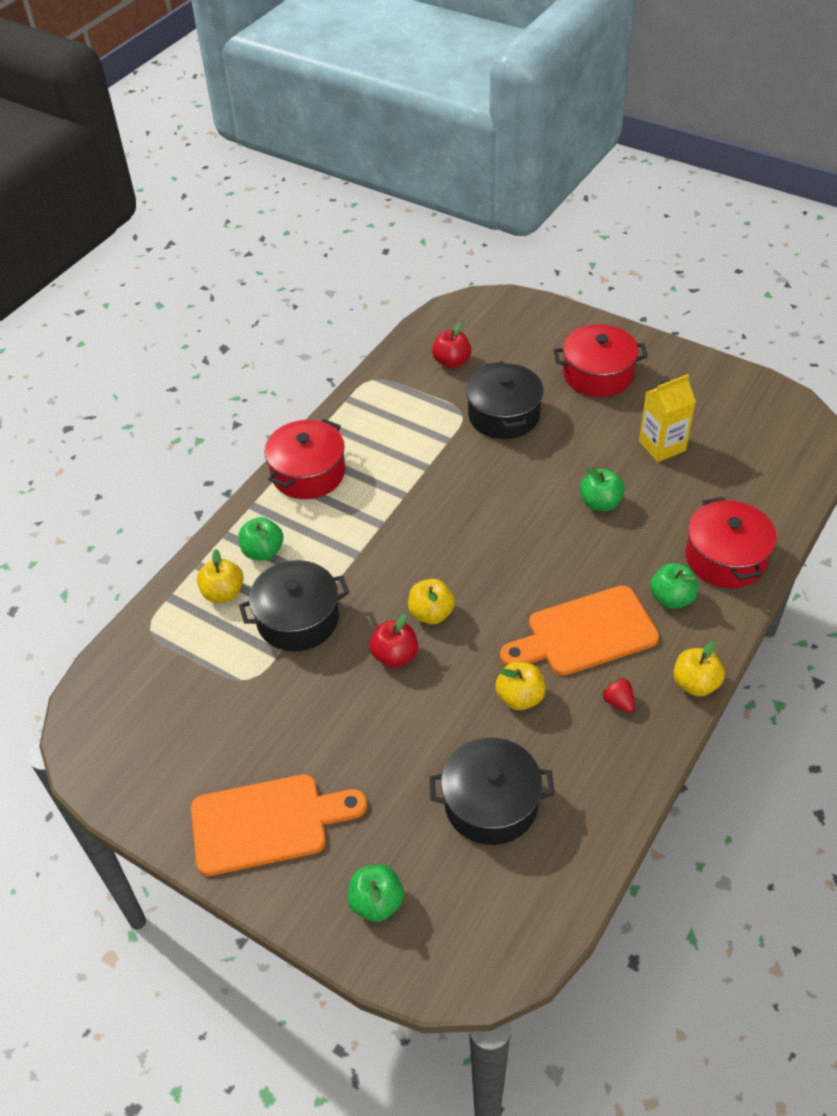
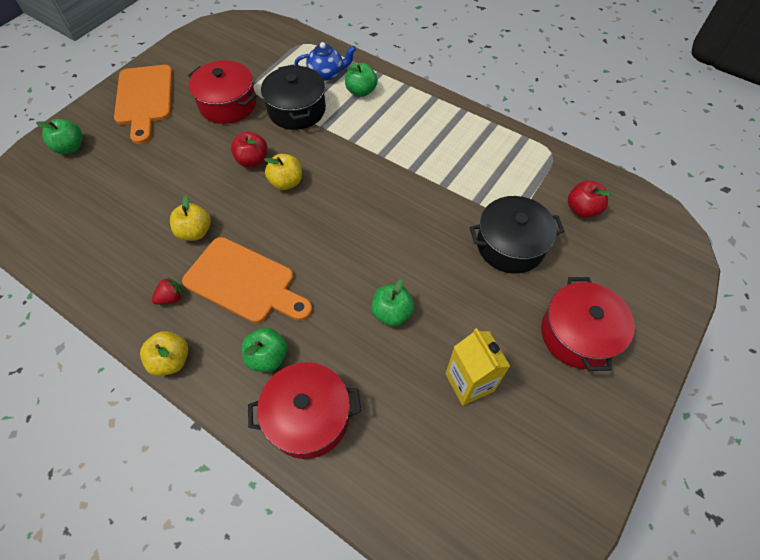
camera: 90 degrees right, 10 degrees up
yellow apple [197,549,243,603] -> blue teapot [294,42,356,81]
red pot [264,419,345,499] -> red pot moved to [188,60,256,124]
black pot [430,737,554,845] -> none
orange cutting board [500,585,659,676] -> orange cutting board turned 135 degrees clockwise [182,237,312,323]

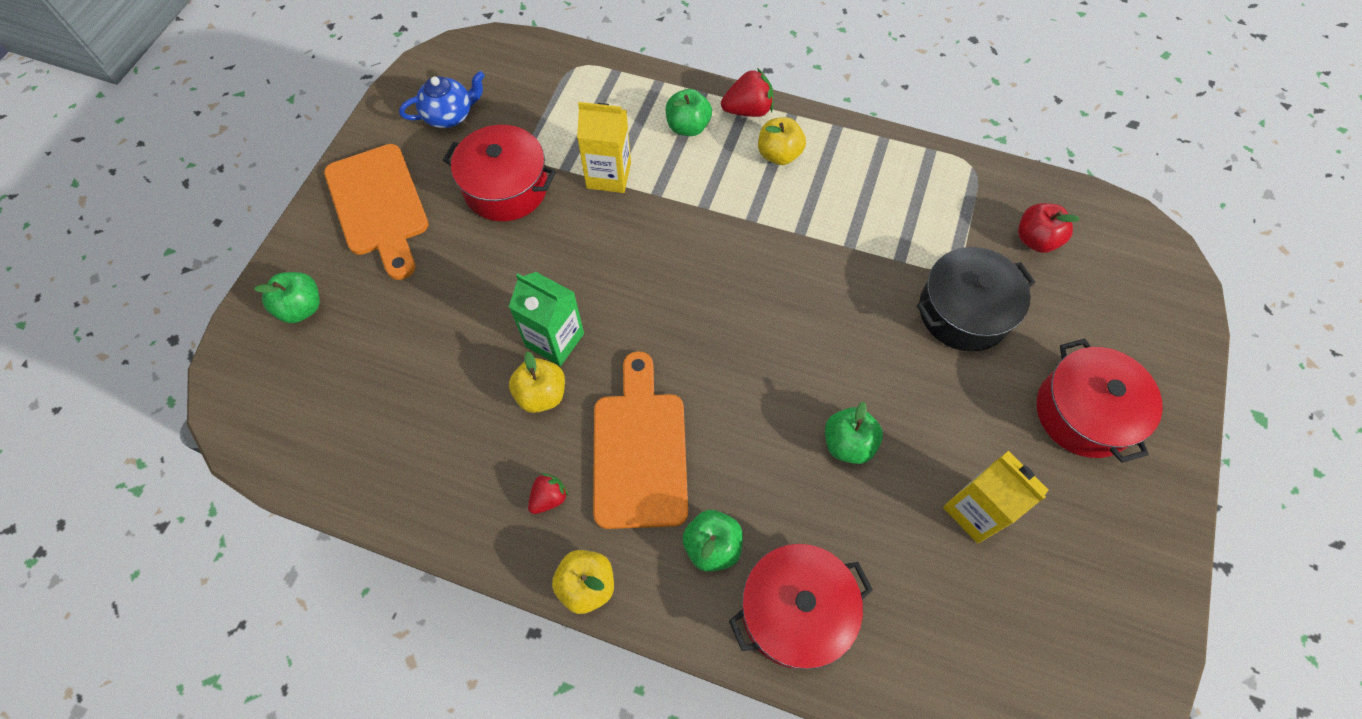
camera: 15 degrees left, 5 degrees up
orange cutting board [182,237,312,323] -> orange cutting board turned 105 degrees counterclockwise [593,351,688,529]
red apple [231,132,267,167] -> none
black pot [261,64,326,130] -> yellow carton [577,102,631,193]
yellow apple [264,154,302,190] -> yellow apple moved to [758,117,806,165]
blue teapot [294,42,356,81] -> blue teapot moved to [399,71,485,128]
none -> green carton [509,272,584,366]
none -> red strawberry [721,68,774,117]

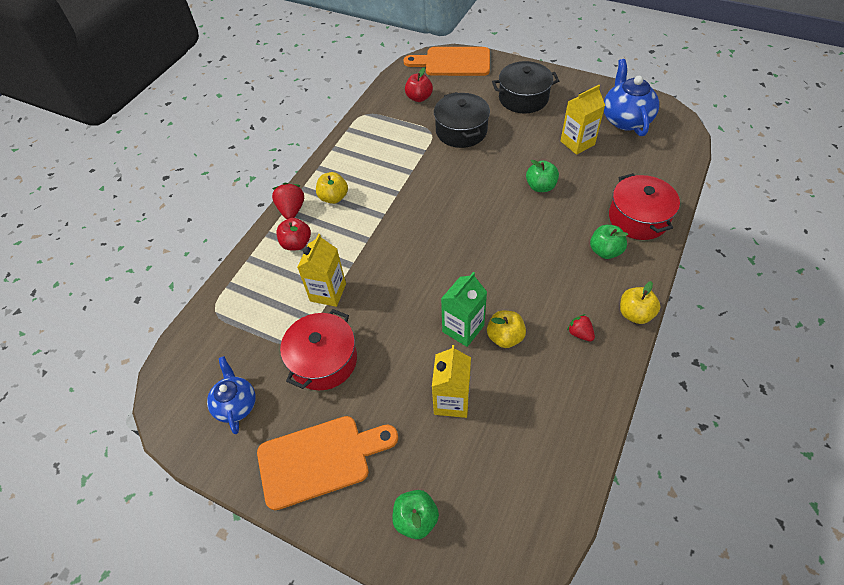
camera: 80 degrees left, 10 degrees down
orange cutting board [593,351,688,529] -> orange cutting board moved to [404,47,490,76]
green apple [666,89,712,136] -> red apple [276,218,311,251]
red pot [1037,339,1163,463] -> black pot [492,61,559,114]
none -> yellow carton [432,345,471,418]
none -> blue teapot [604,59,659,136]

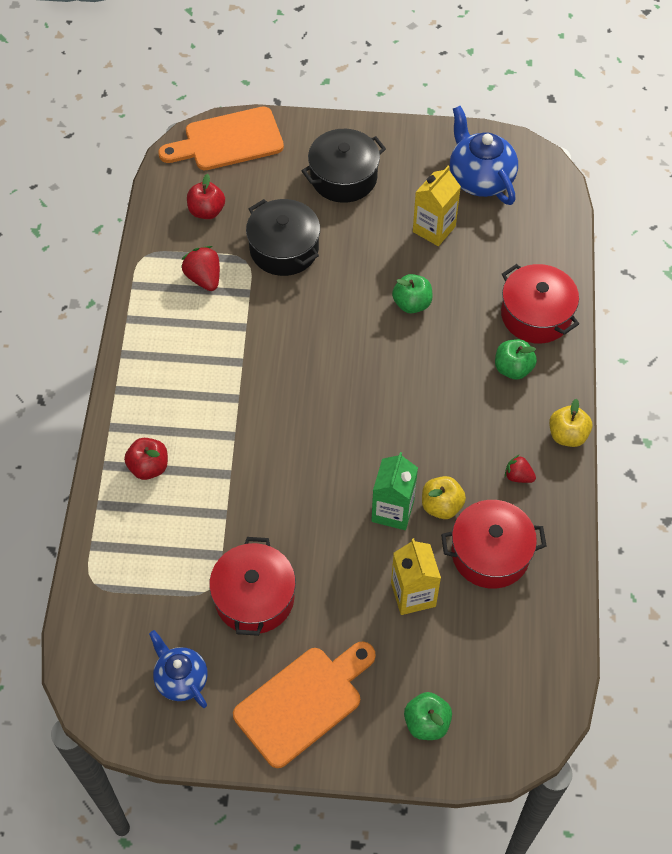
camera: 25 degrees left, 5 degrees up
red strawberry [272,183,304,219] -> red strawberry moved to [181,246,220,291]
yellow carton [297,234,346,307] -> none
yellow apple [316,172,348,204] -> none
none -> red pot [441,500,547,589]

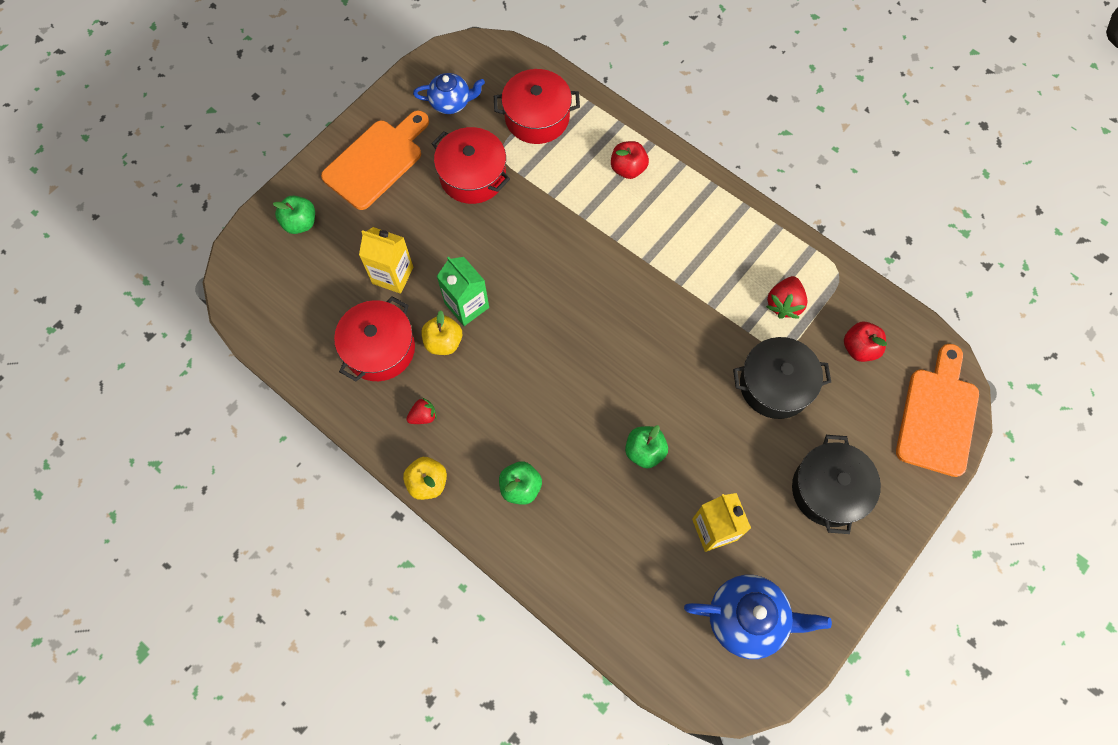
camera: 125 degrees right, 10 degrees up
red strawberry [181,246,220,291] -> red strawberry turned 105 degrees clockwise [766,276,808,319]
orange cutting board [233,641,376,768] -> orange cutting board turned 135 degrees counterclockwise [321,110,429,210]
red pot [501,264,579,344] -> red pot moved to [494,69,580,144]

